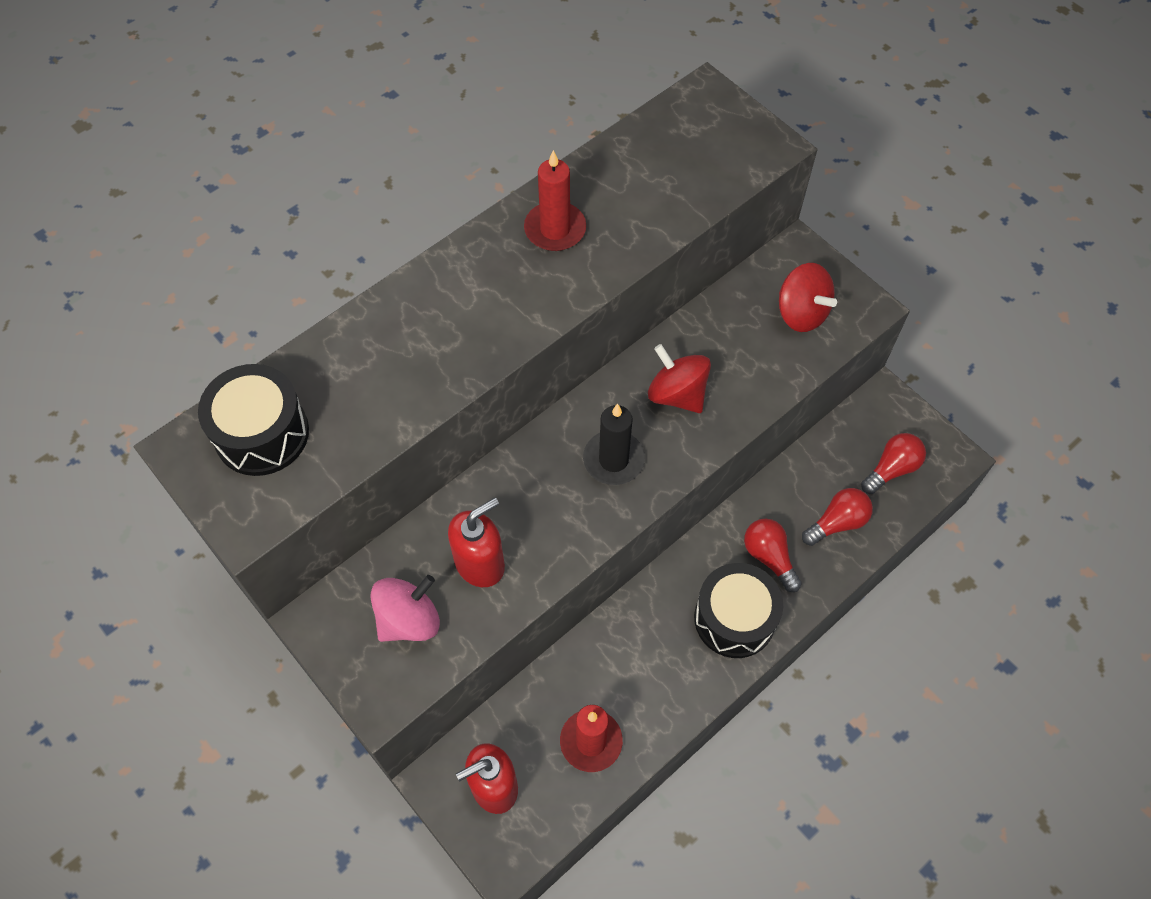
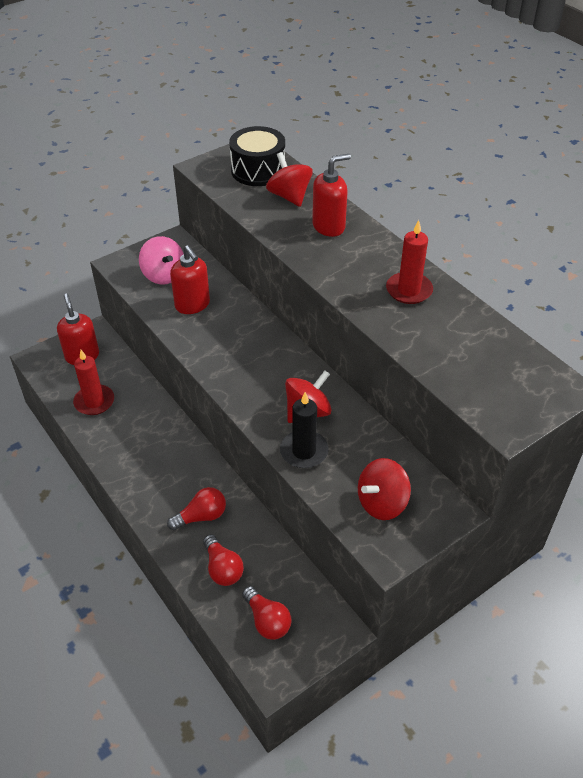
camera: 95 degrees right, 15 degrees down
black candle [583,404,645,485] -> black candle moved to [280,392,329,468]
black drum [694,563,783,658] -> none
none -> red spinning top [266,152,313,207]
none -> red soap dispenser [312,154,351,237]

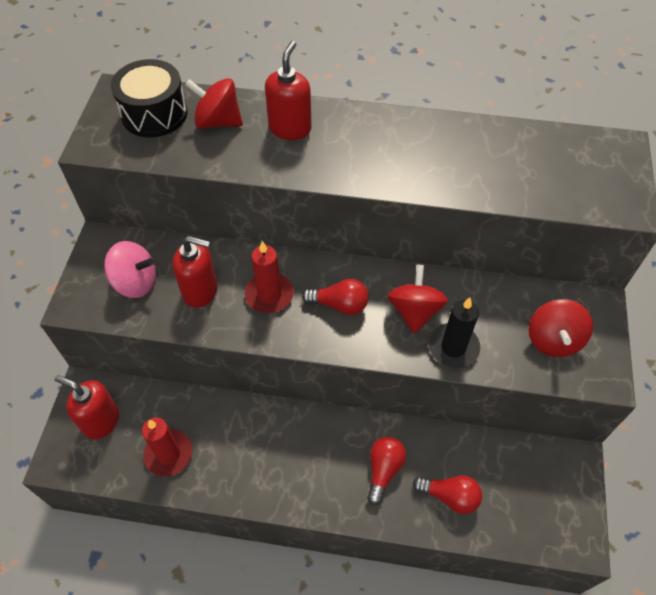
camera: 45 degrees left, 10 degrees up
red light bulb [242,586,291,640] -> red light bulb moved to [302,279,369,315]
red candle [386,220,433,304] -> red candle moved to [244,241,294,313]

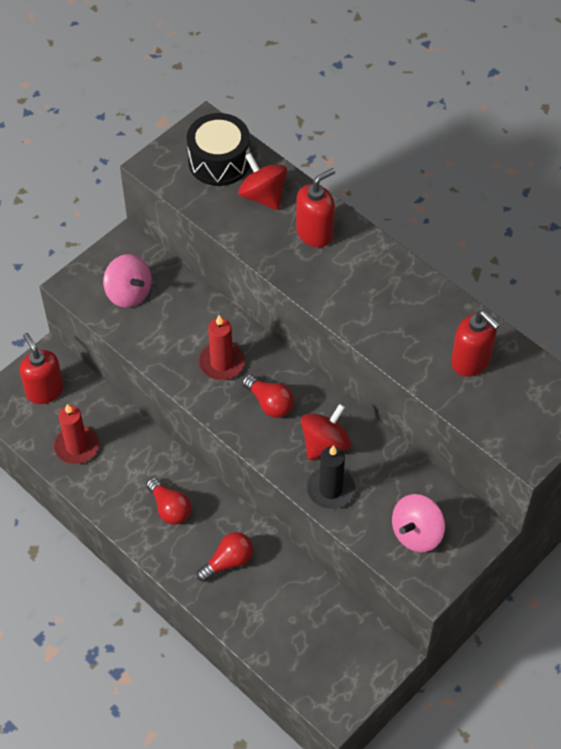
camera: 35 degrees right, 0 degrees up
red soap dispenser [172,236,218,308] -> red soap dispenser moved to [451,310,500,377]
red light bulb [413,476,482,514] -> red light bulb moved to [146,478,191,525]
red spinning top [529,299,593,357] -> pink spinning top [392,494,445,552]

